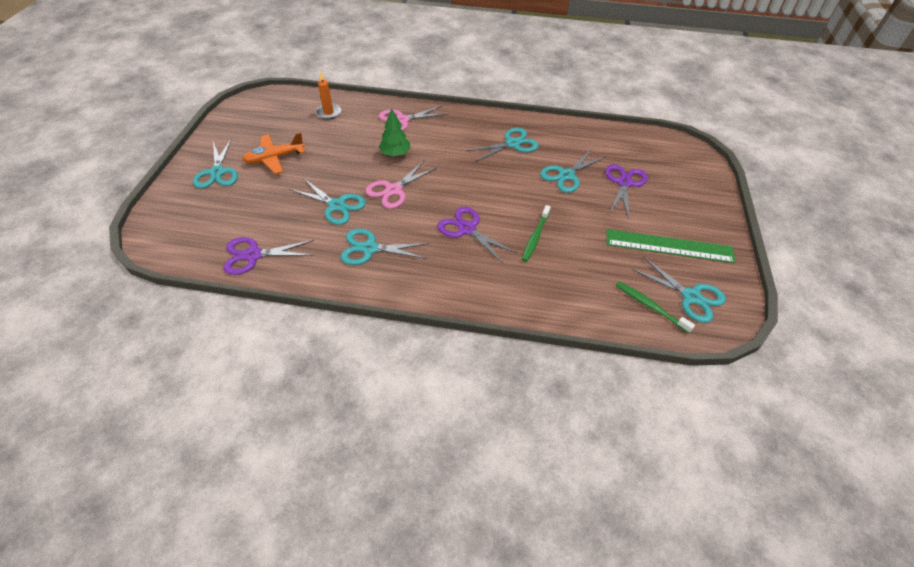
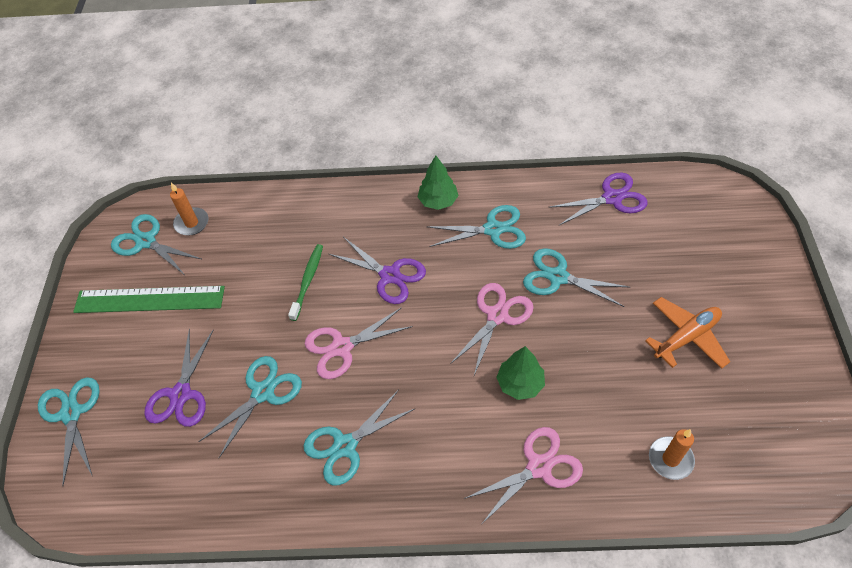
camera: 175 degrees right, 5 degrees up
turquoise scissors [193,138,238,188] -> turquoise scissors moved to [38,377,100,486]
green toothbrush [616,281,695,333] -> orange candle [170,183,208,236]
none -> pink scissors [305,307,413,379]
none -> green tree [418,155,458,210]

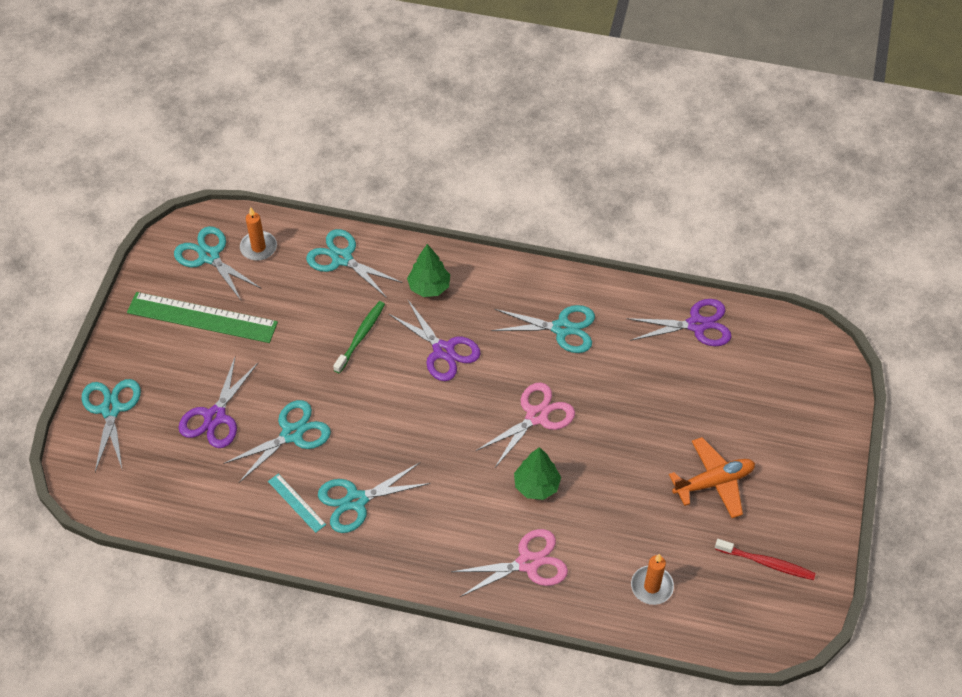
camera: 10 degrees right, 0 degrees up
pink scissors [305,307,413,379] -> none
green tree [418,155,458,210] -> green tree moved to [407,244,450,297]
turquoise scissors [523,248,629,307] -> turquoise scissors moved to [306,229,403,298]
none -> turquoise ruler [268,474,326,533]
none -> red toothbrush [715,539,816,580]

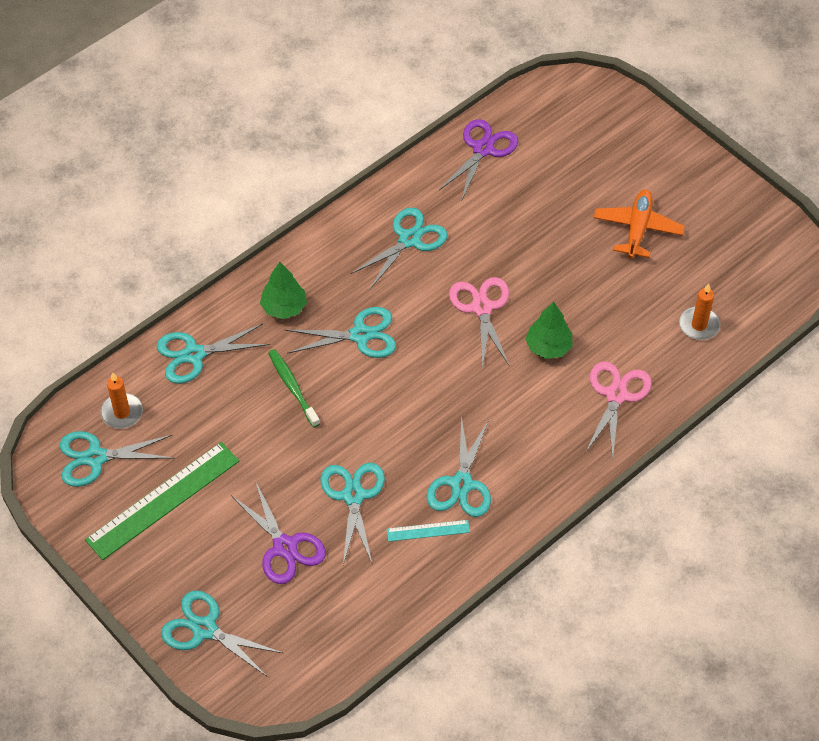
camera: 55 degrees left, 0 degrees up
purple scissors [389,300,481,381] -> turquoise scissors [285,307,396,358]
red toothbrush [715,539,816,580] -> none

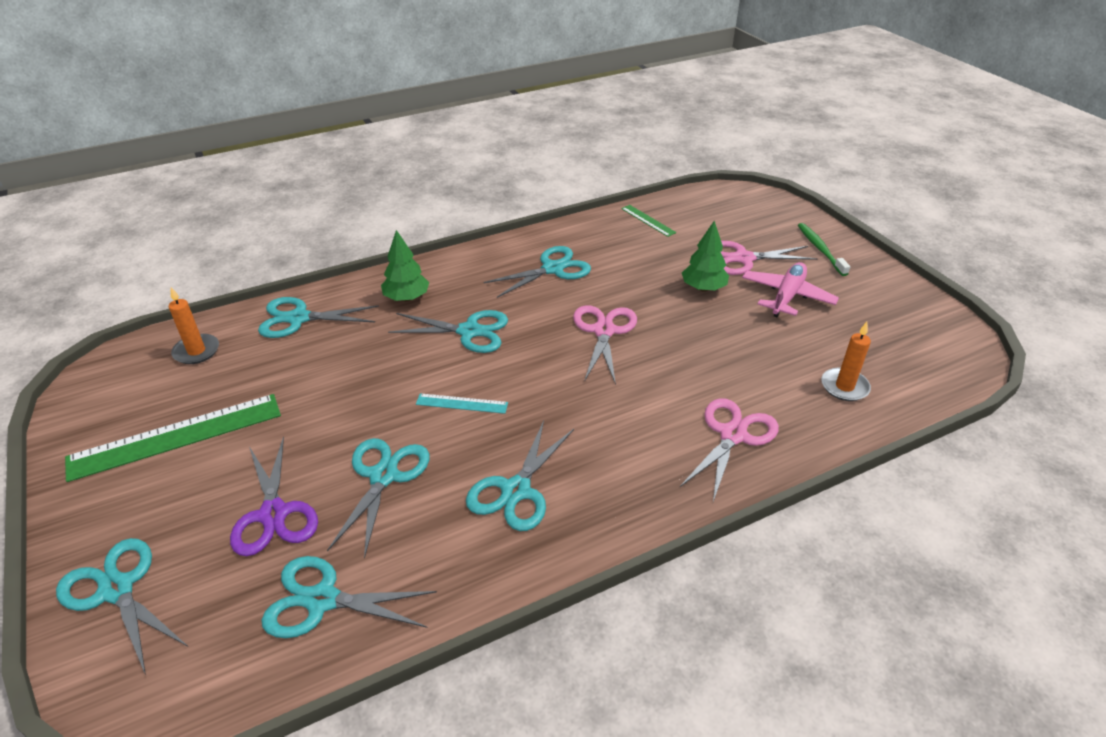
camera: 15 degrees right, 15 degrees down
turquoise scissors [60,431,174,487] -> turquoise scissors moved to [261,556,437,638]
green toothbrush [268,349,320,428] -> green toothbrush moved to [798,223,850,276]
turquoise ruler [387,520,470,542] -> turquoise ruler moved to [416,393,508,414]
purple scissors [439,119,518,199] -> green ruler [621,205,677,237]
green tree [525,302,573,359] -> green tree moved to [682,221,729,292]
orange plane [594,190,685,259] -> pink plane [742,262,839,317]
none -> pink scissors [721,241,818,275]

